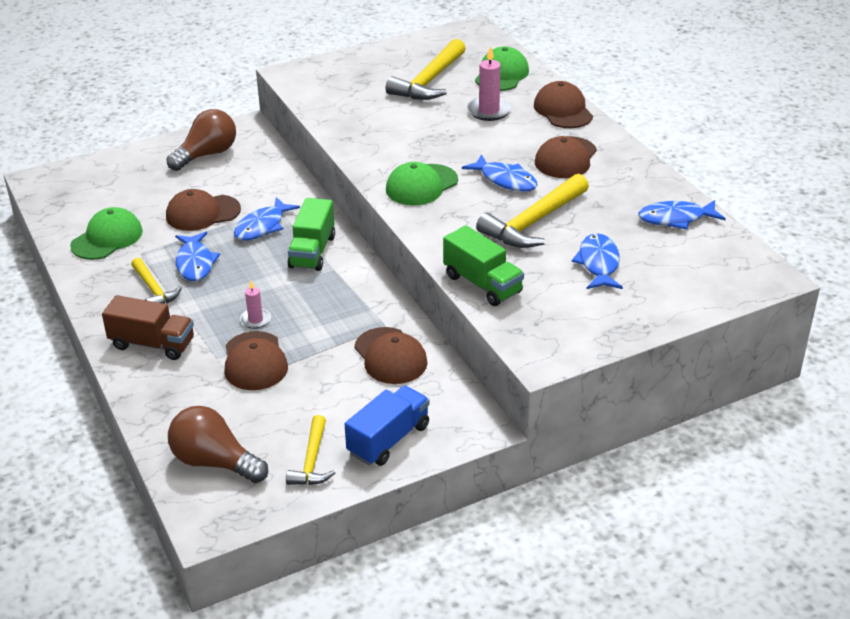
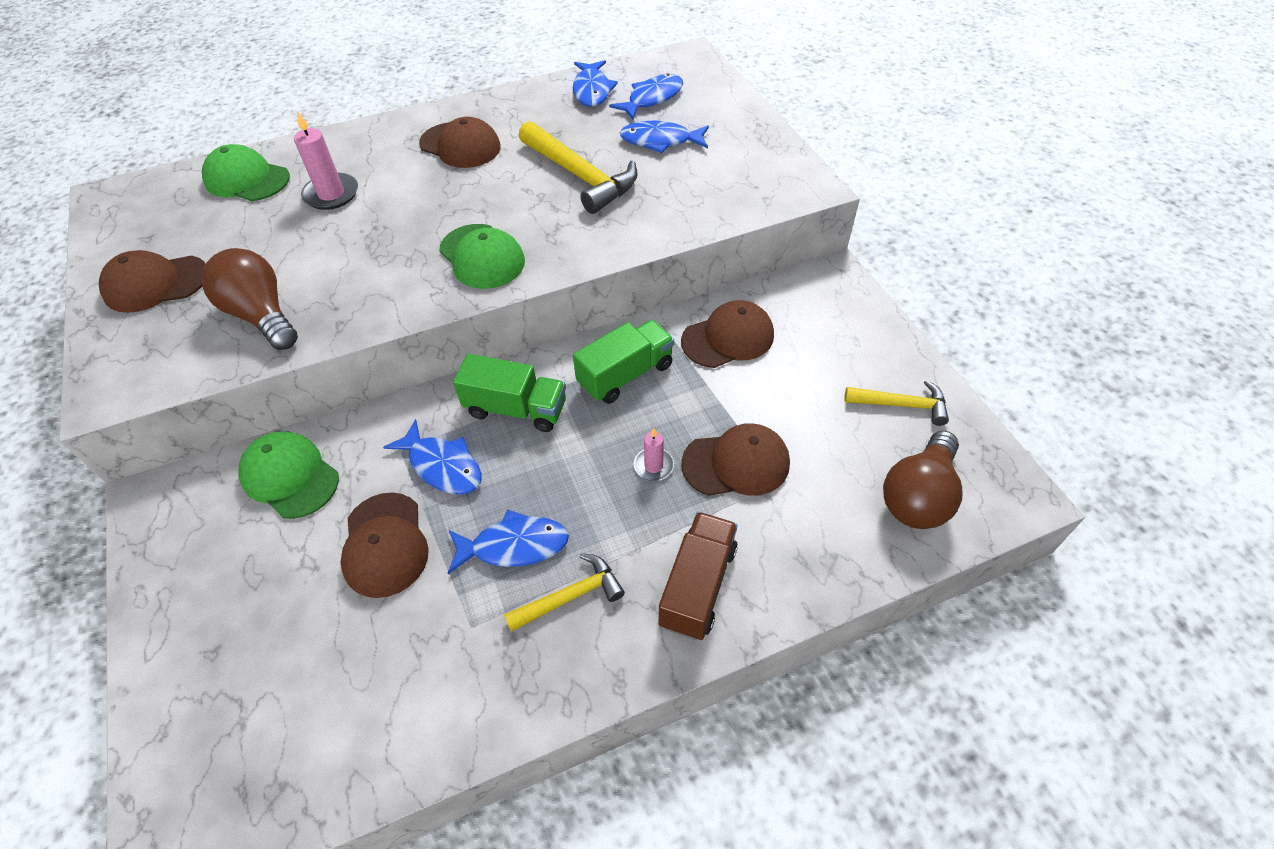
camera: 85 degrees left, 15 degrees up
green cap [70,207,143,260] -> green cap moved to [238,431,339,519]
brown light bulb [167,109,236,171] -> brown light bulb moved to [201,248,298,350]
blue truck [345,386,429,466] -> none
yellow hammer [386,39,466,100] -> none
green truck [443,225,524,306] -> green truck moved to [573,320,674,404]
blue fish [462,154,537,192] -> blue fish moved to [609,73,683,119]
brown cap [534,81,593,128] -> brown cap moved to [99,250,205,313]

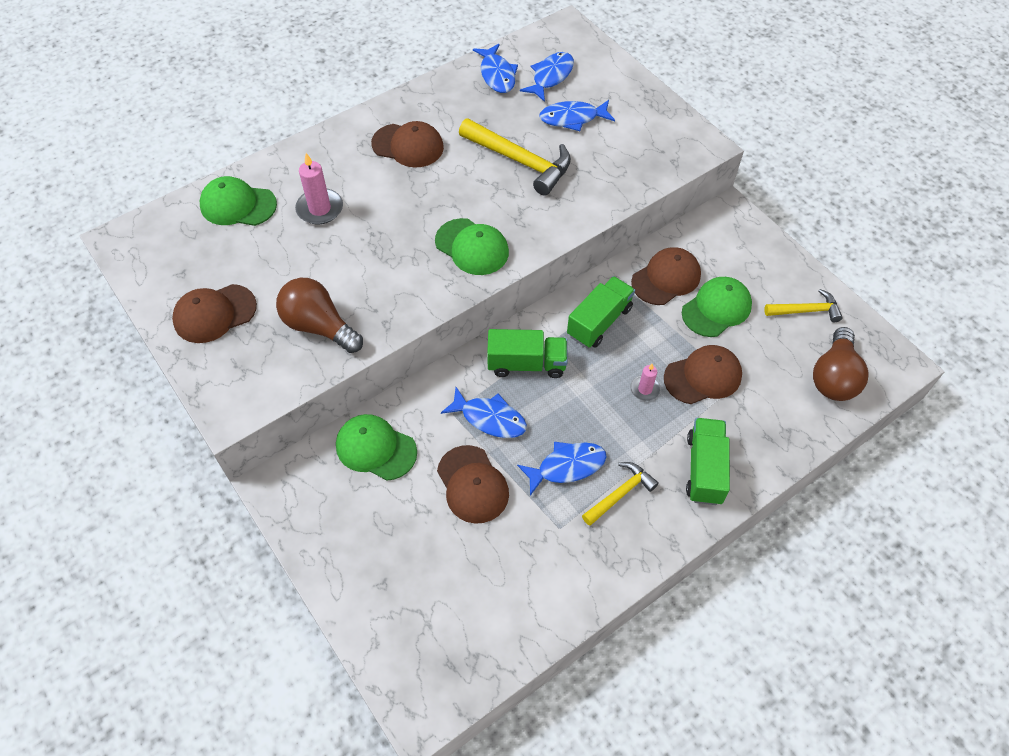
camera: 15 degrees left, 5 degrees up
brown truck [659,512,738,640] -> green truck [686,418,730,505]
none -> green cap [682,277,752,337]

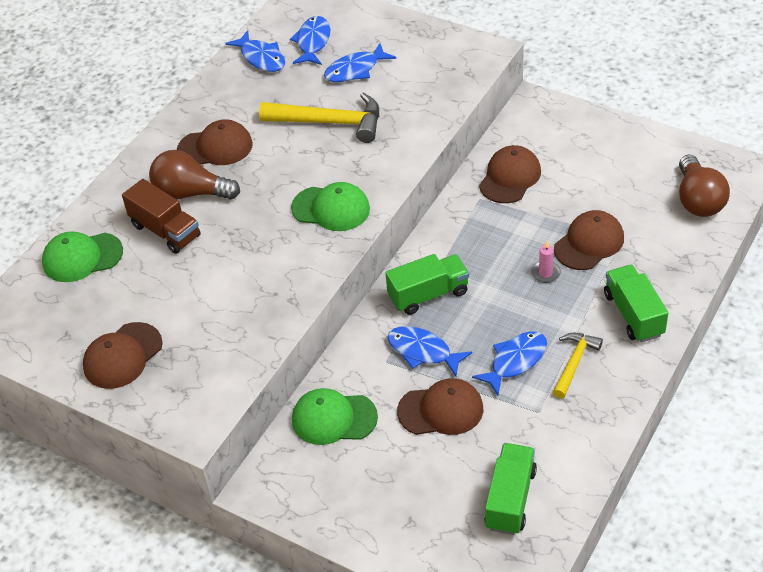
camera: 20 degrees left, 10 degrees down
brown light bulb [276,278,363,353] -> brown light bulb moved to [149,150,240,200]
pink candle [295,153,343,224] -> brown truck [122,179,201,254]
brown cap [437,445,509,524] -> brown cap turned 45 degrees counterclockwise [397,378,483,435]
blue fish [441,387,527,438] -> blue fish turned 150 degrees counterclockwise [387,326,472,376]
green truck [567,276,635,348] -> green truck moved to [484,443,537,535]
green cap [682,277,752,337] -> none
yellow hammer [765,289,843,322] -> none

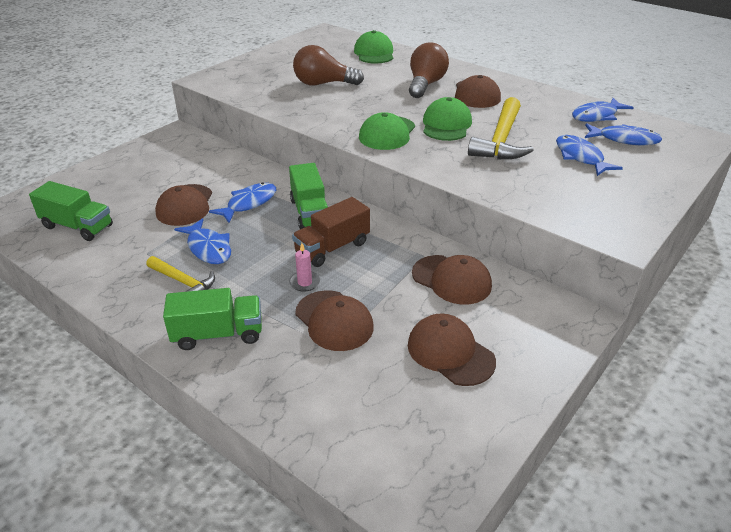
camera: 95 degrees right, 10 degrees down
brown cap [83,322,163,389] -> brown cap moved to [408,313,496,386]
brown truck [122,179,201,254] -> brown truck moved to [292,197,370,267]
green cap [292,388,378,445] -> green cap moved to [423,97,472,141]
brown light bulb [679,155,730,217] -> brown light bulb moved to [293,45,364,86]

